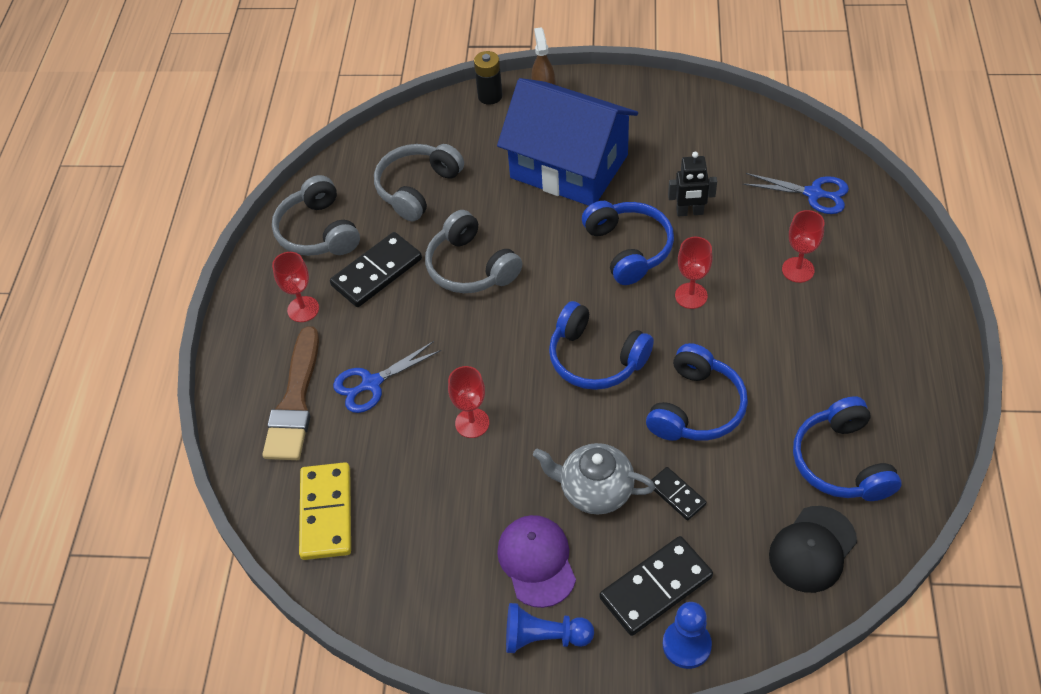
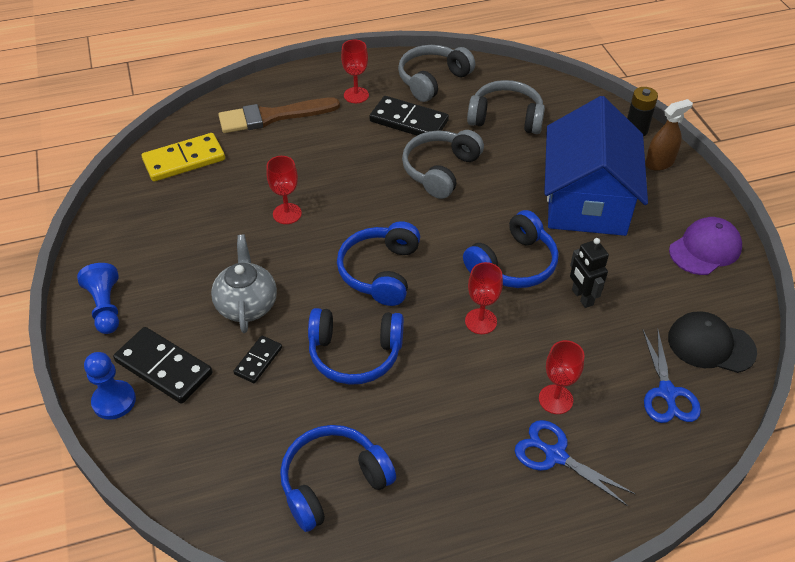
camera: 65 degrees right, 5 degrees down
blue scissors [333,341,441,413] -> blue scissors moved to [515,420,635,506]
purple cap [497,515,576,608] -> purple cap moved to [669,217,742,275]
black cap [769,506,857,593] -> black cap moved to [668,311,757,373]

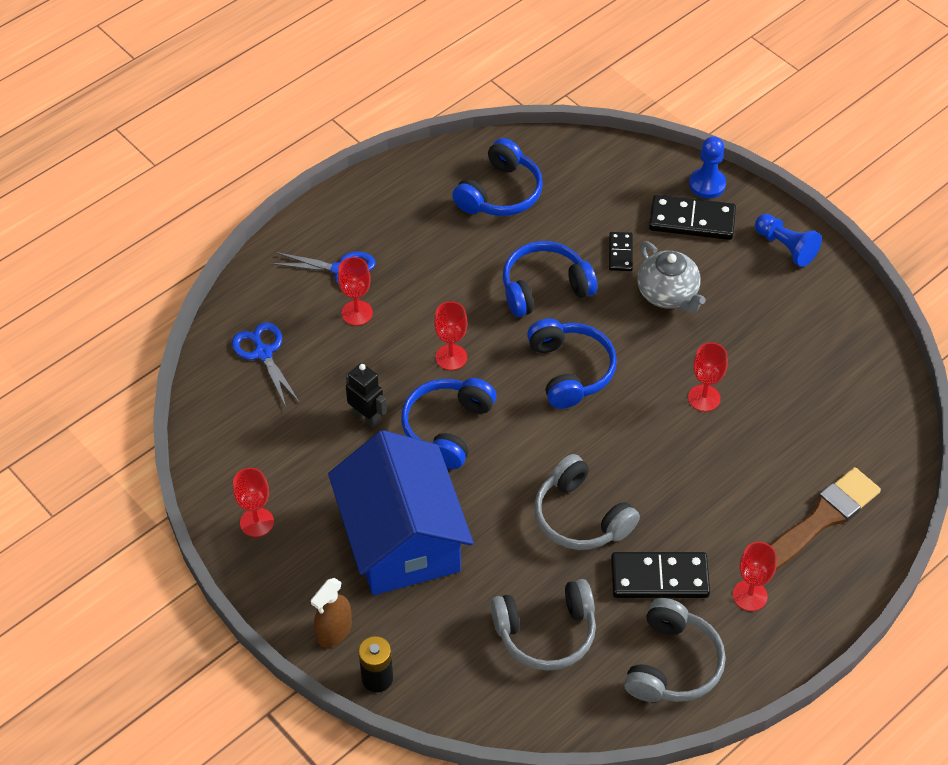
camera: 155 degrees right, 5 degrees up
yellow domino [142,133,225,182] -> none
grey headphones [402,130,484,199] -> grey headphones turned 135 degrees clockwise [534,454,640,550]
black cap [668,311,757,373] -> none
purple cap [669,217,742,275] -> red goblet [233,468,274,537]

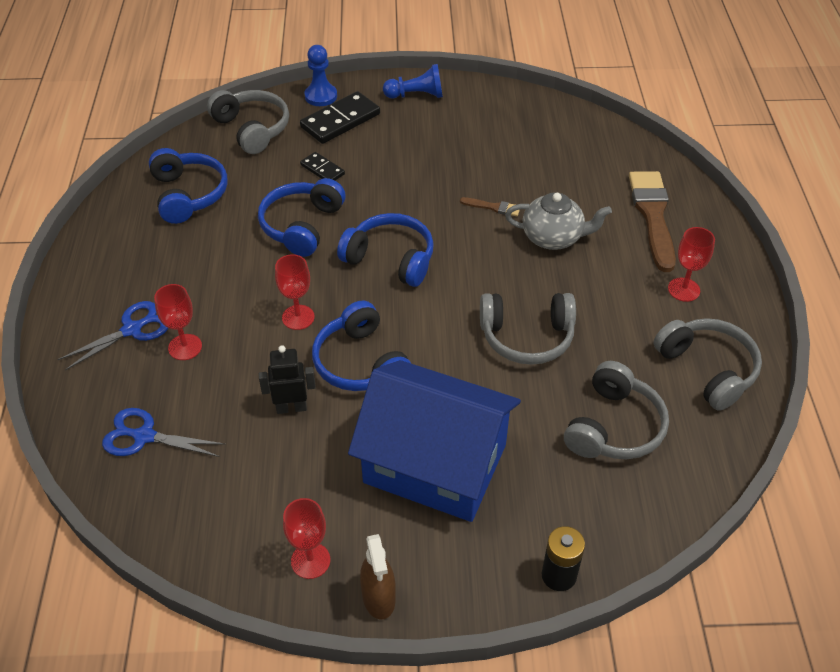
camera: 50 degrees left, 5 degrees down
brown spray bottle [311,578,352,648] -> brown spray bottle moved to [360,534,396,620]
black domino [611,552,710,598] -> none
grey teapot [637,241,706,313] -> grey teapot moved to [505,193,612,250]
red goblet [688,342,728,412] -> brown brush [460,197,520,216]
none -> grey headphones [207,90,289,154]

